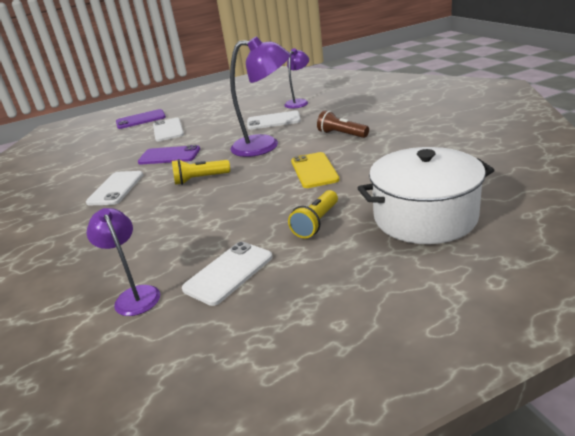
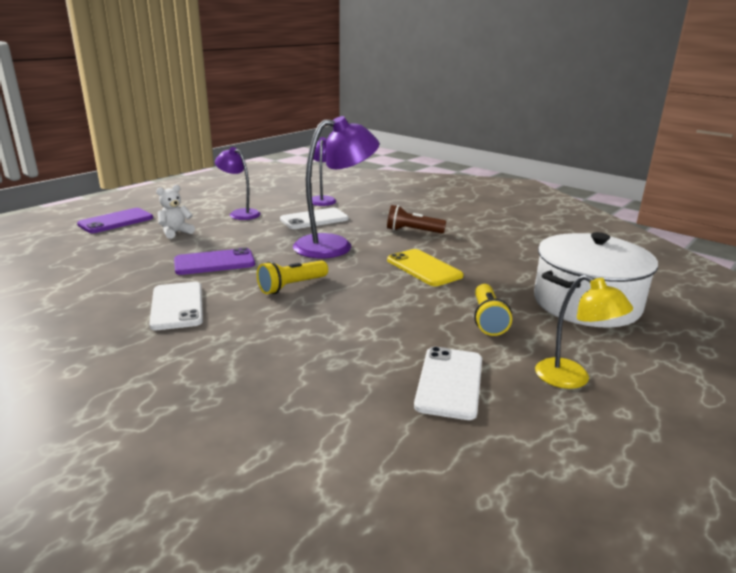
camera: 30 degrees left, 5 degrees down
purple lamp [87,208,160,316] -> purple lamp moved to [215,147,261,220]
white phone [153,118,184,141] -> white teddy bear [156,185,195,239]
none -> yellow lamp [535,275,633,389]

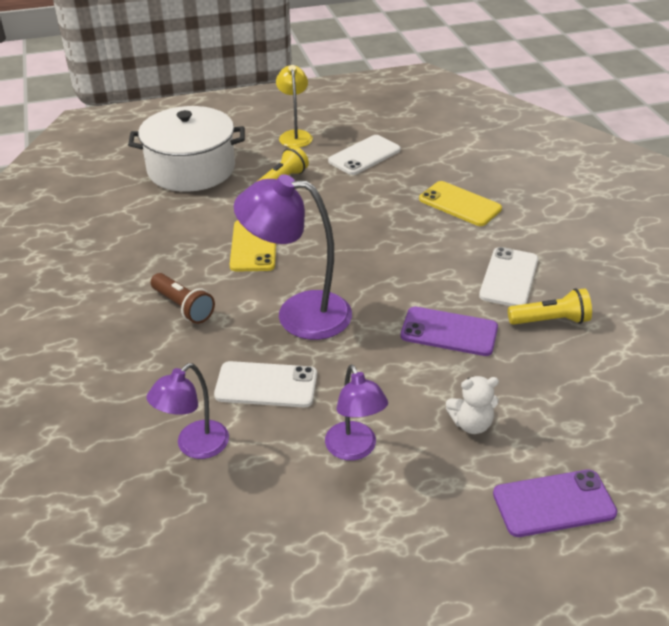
camera: 145 degrees left, 15 degrees up
yellow flashlight [257,260,328,294] -> yellow flashlight moved to [508,288,592,325]
none -> yellow phone [419,181,502,226]

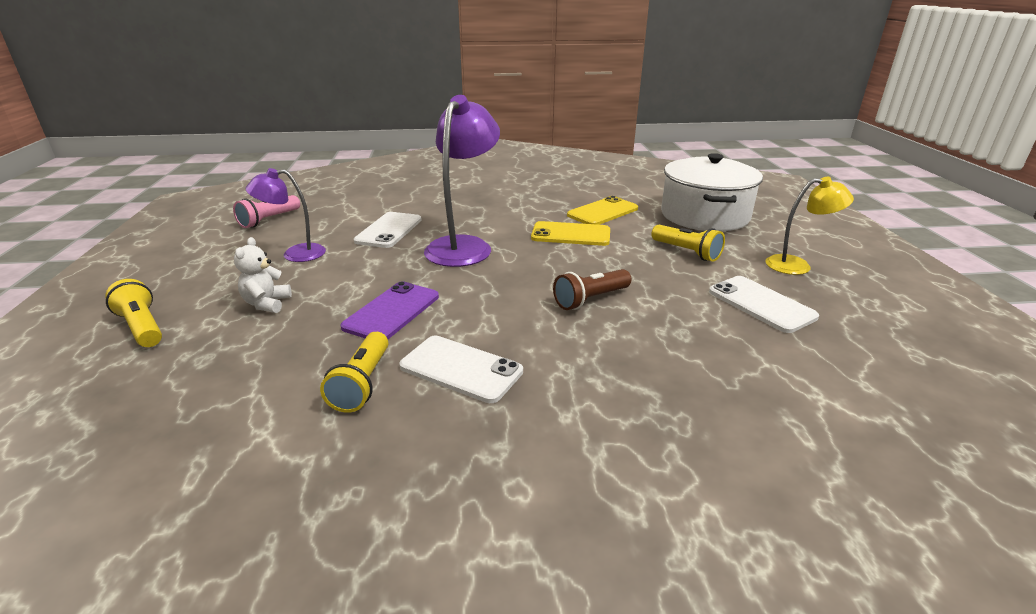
camera: 100 degrees right, 10 degrees down
purple lamp [146,363,229,459] -> none
brown flashlight [151,273,215,324] -> brown flashlight moved to [553,269,632,310]
yellow phone [419,181,502,226] -> yellow phone moved to [567,196,638,225]
purple phone [493,470,617,537] -> yellow flashlight [105,279,162,347]
none -> pink flashlight [233,195,300,228]

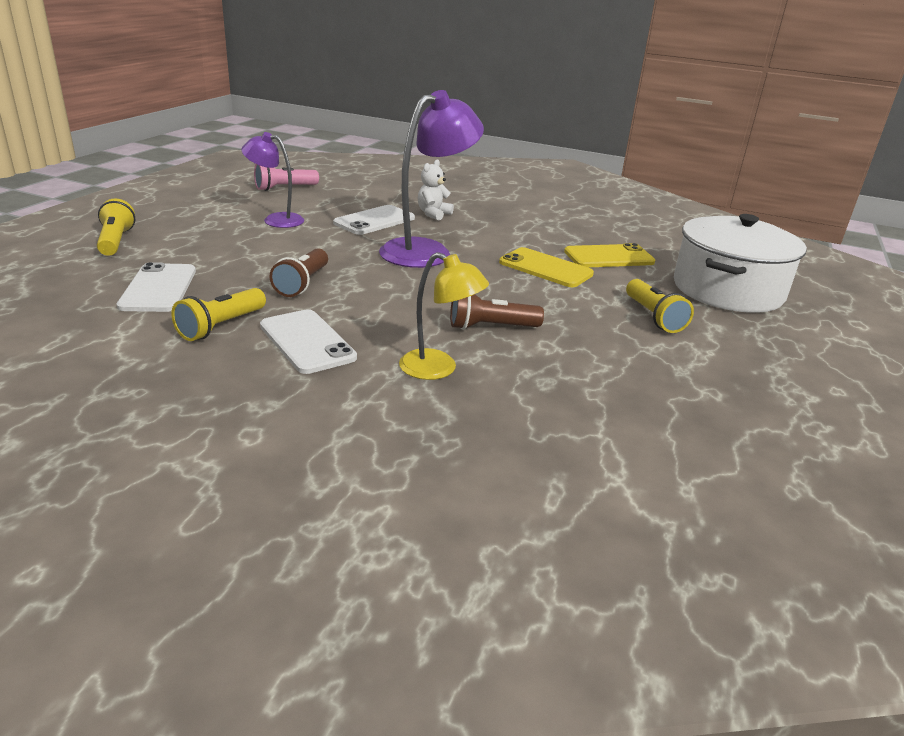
camera: 25 degrees right, 0 degrees up
white teddy bear [234,237,292,313] -> white teddy bear moved to [418,160,454,221]
purple phone [341,281,439,339] -> brown flashlight [269,248,328,297]
white phone [709,276,819,333] -> white phone moved to [117,262,196,312]
yellow lamp [765,177,854,275] -> yellow lamp moved to [399,252,489,380]

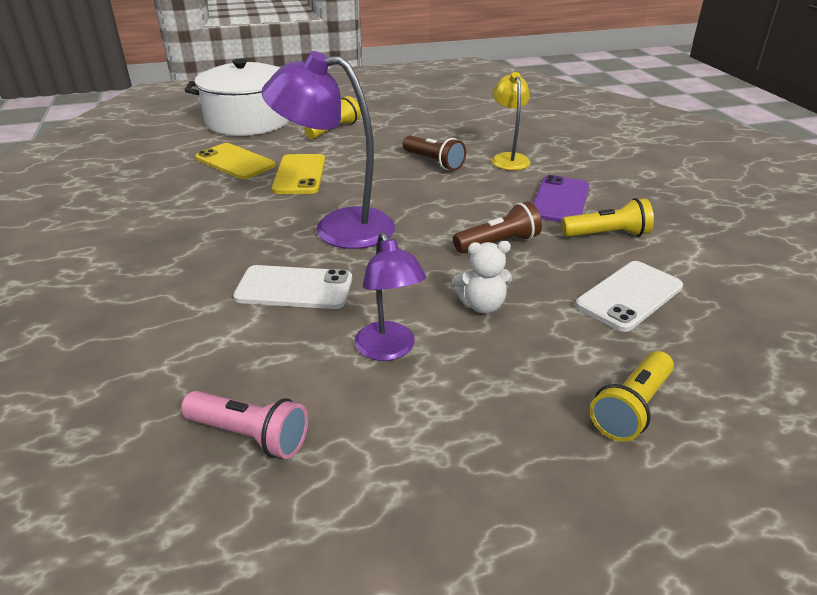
camera: 125 degrees left, 5 degrees up
white phone [260,309,357,374] -> purple phone [533,175,589,222]
white teddy bear [418,160,454,221] -> white teddy bear moved to [453,241,512,314]

